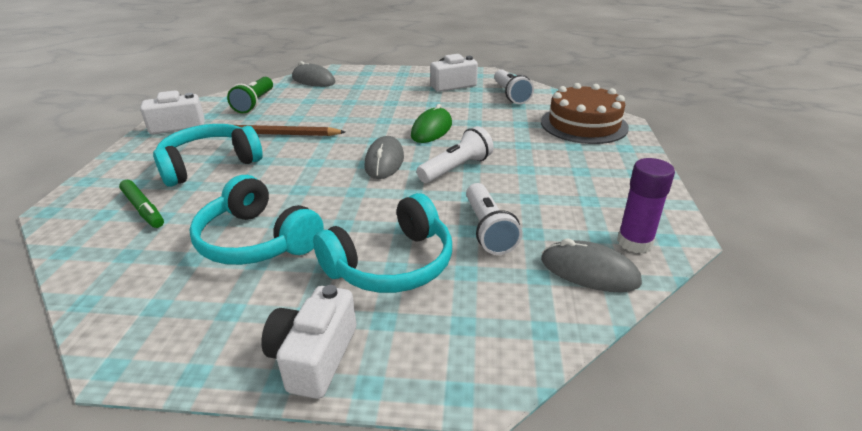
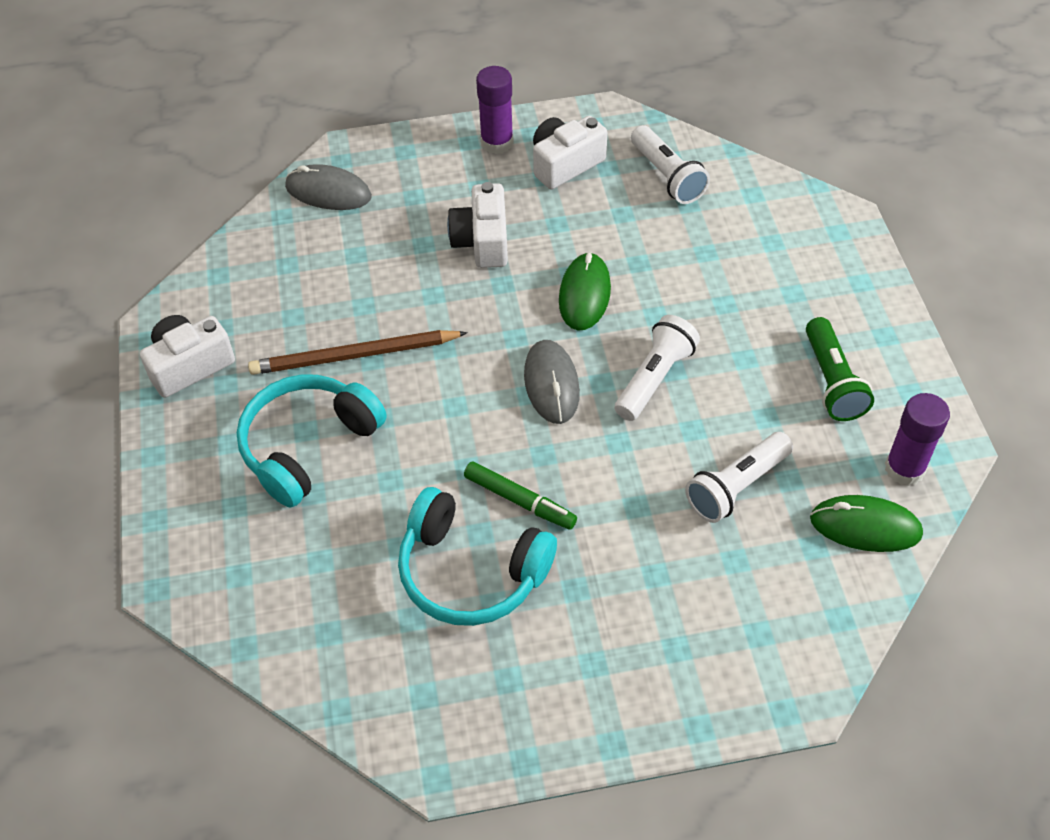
camera: 15 degrees left, 20 degrees up
green marker [119,180,164,228] -> green marker moved to [464,461,577,530]
green flashlight [227,77,273,113] -> green flashlight moved to [806,317,874,421]
white camera [261,285,356,399] -> white camera moved to [447,182,508,268]
turquoise headphones [313,193,452,293] -> none
white flashlight [466,183,522,255] -> white flashlight turned 75 degrees clockwise [685,432,793,523]
brown cake [541,83,629,144] -> none
grey mouse [541,239,642,292] -> green mouse [810,495,923,552]
none -> purple glue stick [476,66,514,154]

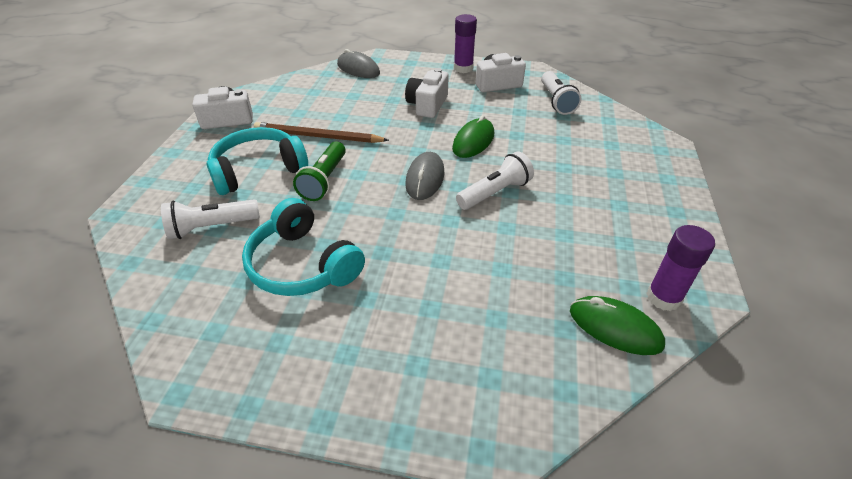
camera: 20 degrees right, 10 degrees down
green marker [464,461,577,530] -> none
white flashlight [685,432,793,523] -> white flashlight moved to [161,199,260,239]
green flashlight [806,317,874,421] -> green flashlight moved to [293,141,346,201]

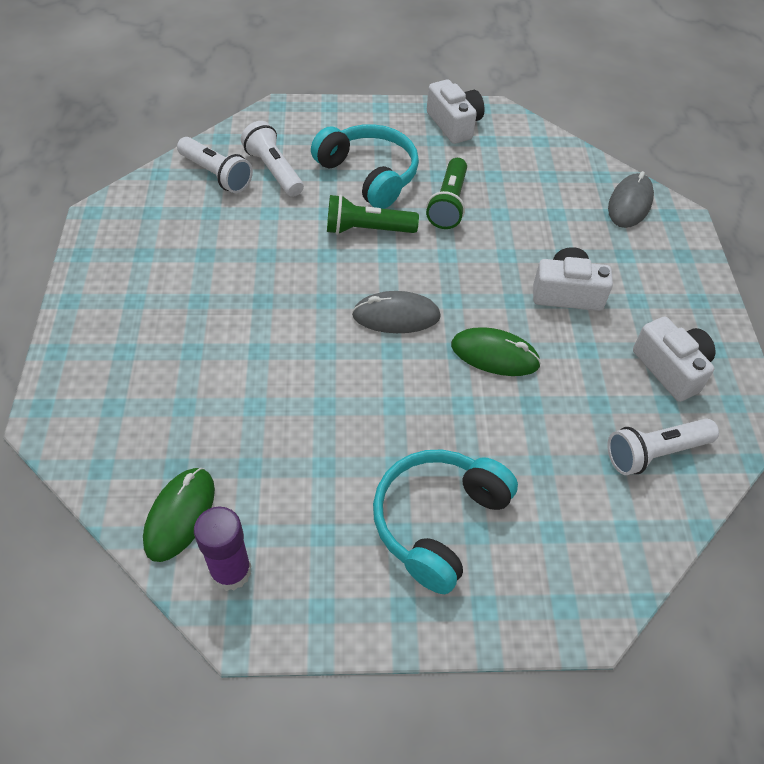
camera: 75 degrees right, 10 degrees up
turquoise headphones [242,198,365,296] -> turquoise headphones moved to [373,449,518,594]
brown pencil [254,122,389,143] -> green flashlight [426,158,467,229]
purple glue stick [454,14,477,73] -> none
white flashlight [456,151,534,210] -> white flashlight moved to [177,137,253,193]

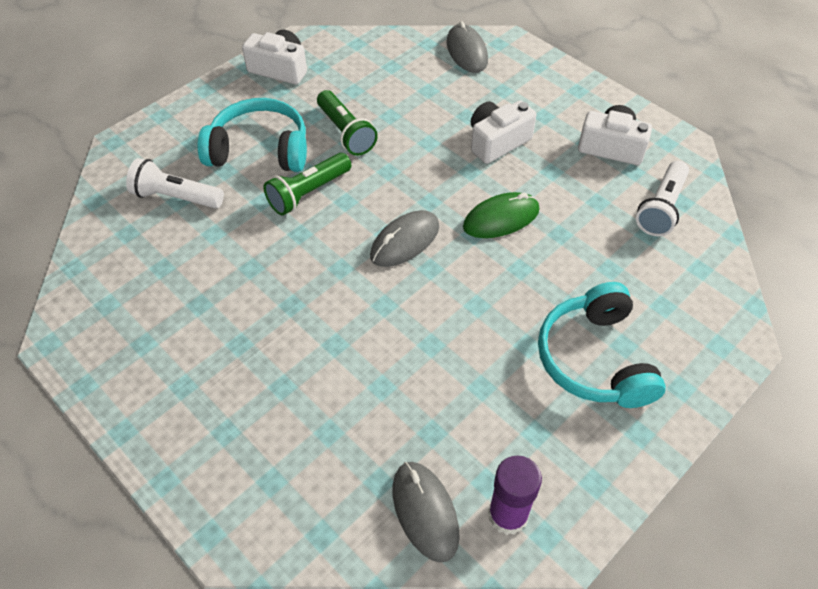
camera: 40 degrees left, 0 degrees up
green mouse [143,468,215,562] -> grey mouse [393,462,460,563]
white flashlight [177,137,253,193] -> none

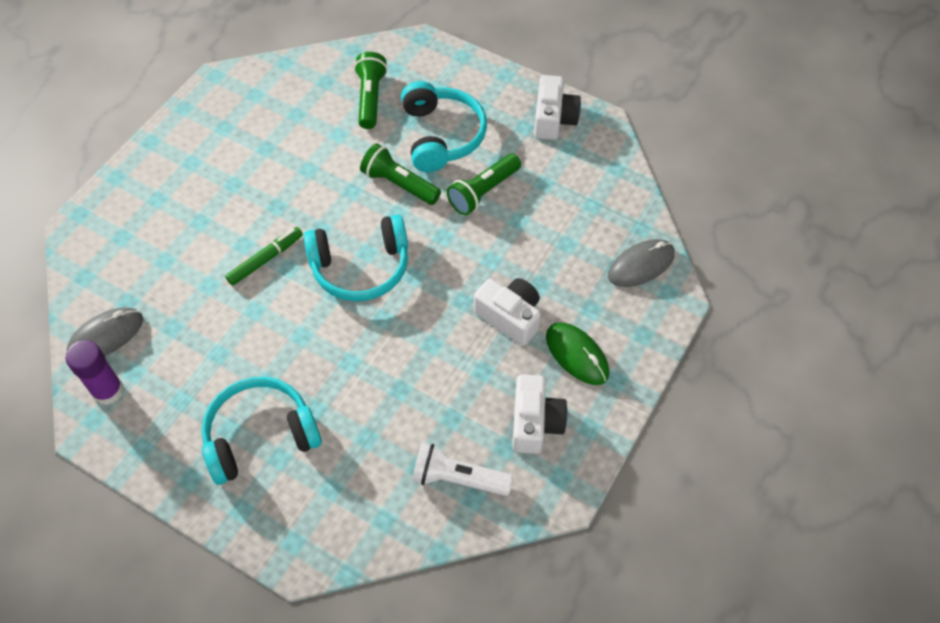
camera: 75 degrees right, 5 degrees up
white flashlight [126,158,224,209] -> green flashlight [354,52,387,129]
grey mouse [370,210,439,267] -> turquoise headphones [304,215,408,301]
green mouse [463,192,540,238] -> green mouse moved to [546,323,609,385]
none -> green marker [225,227,303,286]

